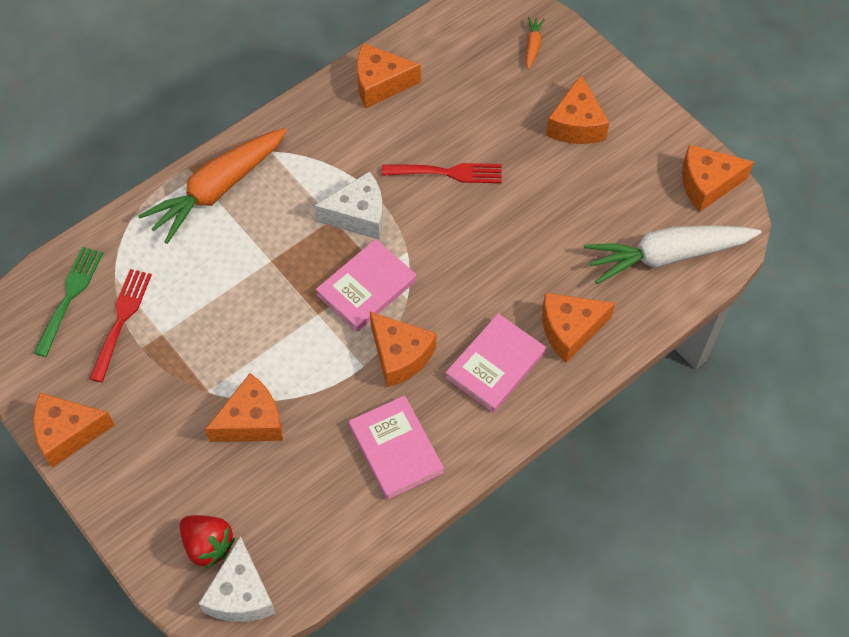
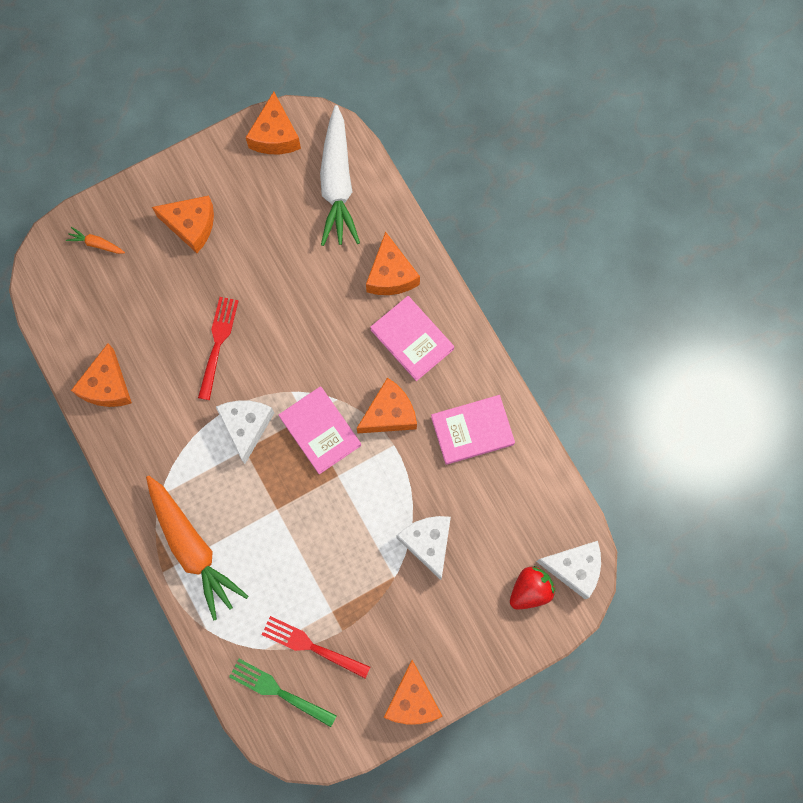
camera: 80 degrees left, 15 degrees up
orange cheese [205,373,283,442] -> white cheese [397,516,451,580]

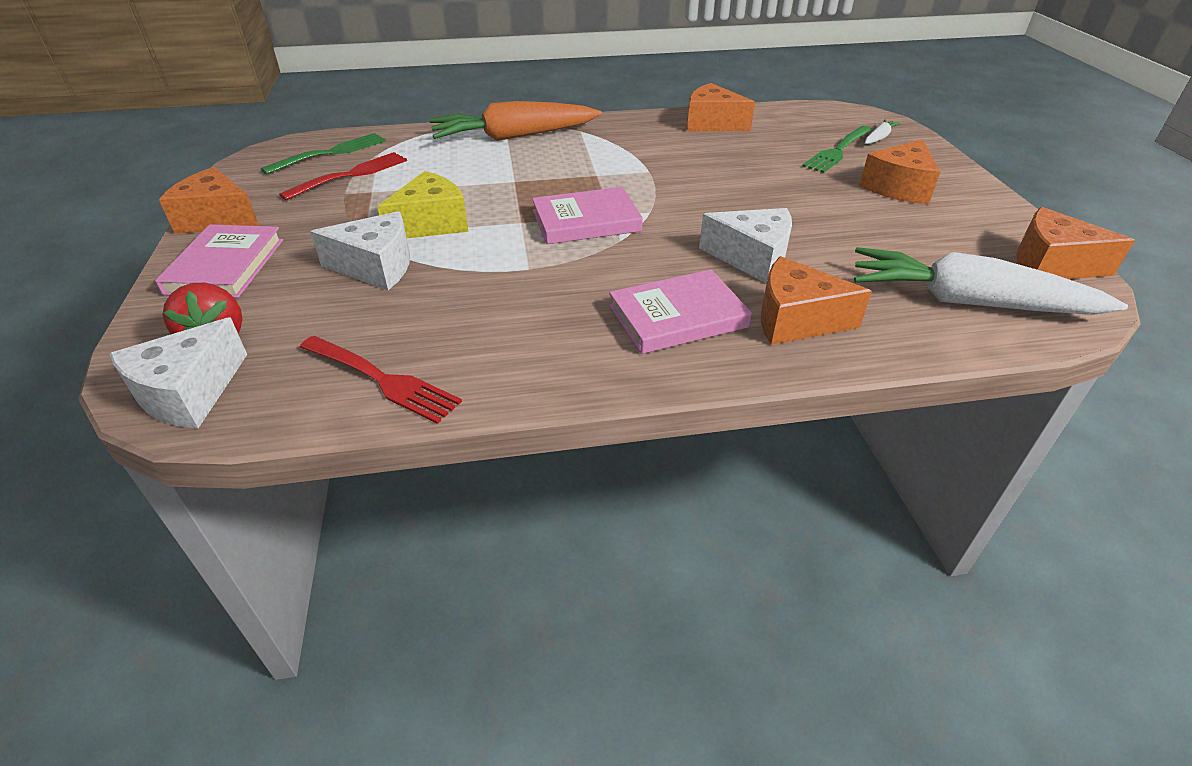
camera: 110 degrees right, 35 degrees down
orange carrot [66,227,125,254] -> white carrot [865,119,901,144]
red fork [198,297,238,400] -> red fork moved to [300,336,462,424]
white cheese [216,401,274,464] -> white cheese moved to [699,208,792,284]
orange cheese [357,377,417,433] -> none
pink book [431,395,515,465] -> pink book moved to [155,224,283,298]
none -> yellow cheese [377,171,468,238]
none -> green fork [802,126,873,173]

